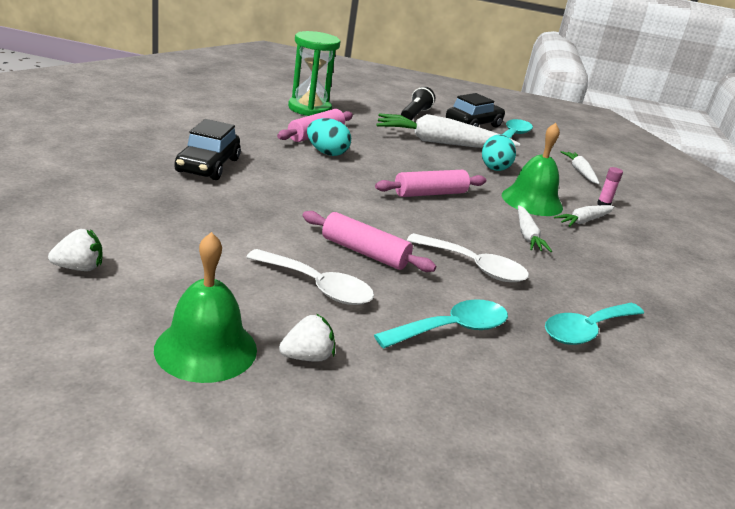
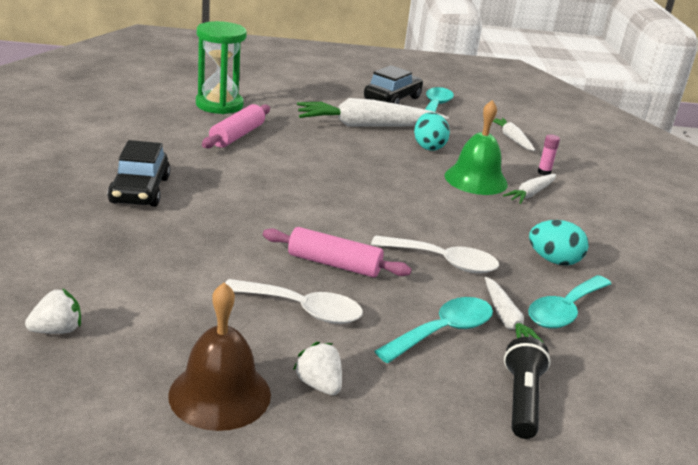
camera: 10 degrees left, 0 degrees up
green bell [154,232,257,383] -> brown bell [168,282,271,431]
white strawberry [279,314,335,362] -> white strawberry turned 90 degrees counterclockwise [293,342,342,395]
turquoise egg [307,118,351,156] -> turquoise egg moved to [529,220,589,265]
pink rolling pin [375,170,486,197] -> none
black flashlight [401,86,435,120] -> black flashlight moved to [504,337,551,439]
white carrot [518,205,552,252] -> white carrot moved to [485,277,544,343]

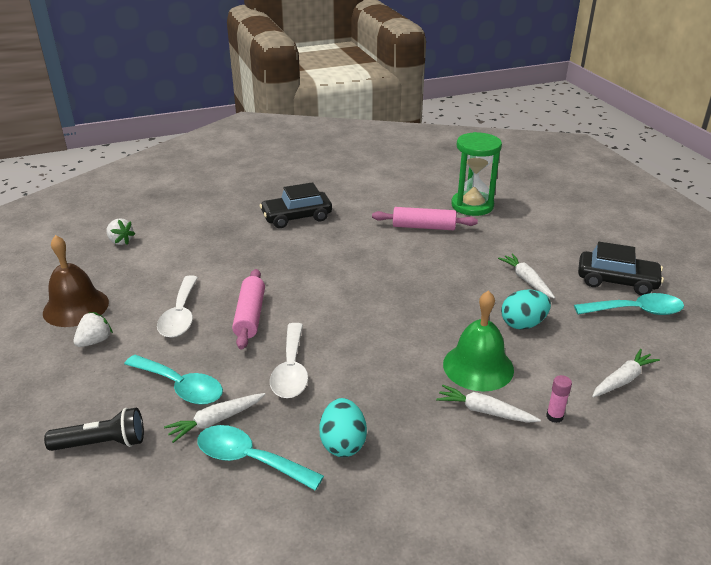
camera: 75 degrees right, 5 degrees up
white carrot [297,98,449,127] -> white carrot [498,254,555,299], size x0.51

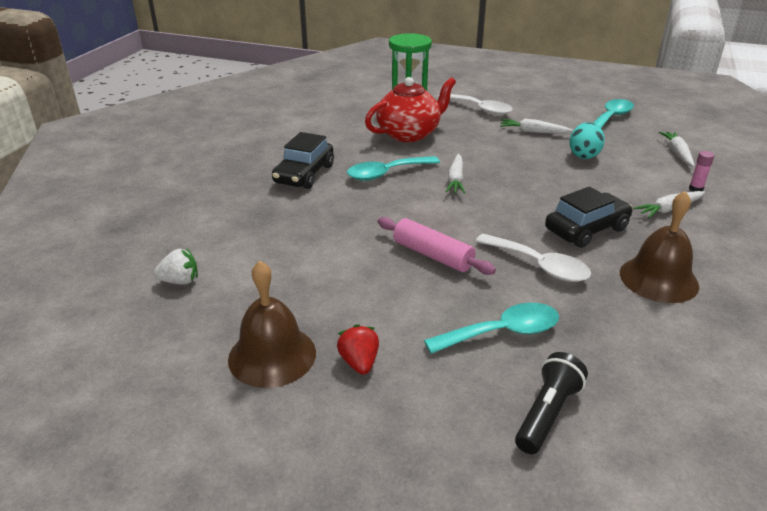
camera: 50 degrees left, 0 degrees up
white strawberry [74,312,113,347] -> red strawberry [337,324,379,375]
white spoon [157,276,198,338] -> white spoon moved to [438,94,513,115]
white carrot [164,393,266,443] -> white carrot moved to [445,154,465,194]
turquoise spoon [197,425,324,490] -> turquoise spoon moved to [347,156,440,181]
turquoise egg [319,398,367,457] -> brown bell [620,191,699,303]
pink rolling pin [372,207,478,230] -> red teapot [365,77,456,142]
green bell [443,290,514,392] -> none
black car [578,242,664,296] -> black car moved to [545,186,633,248]

